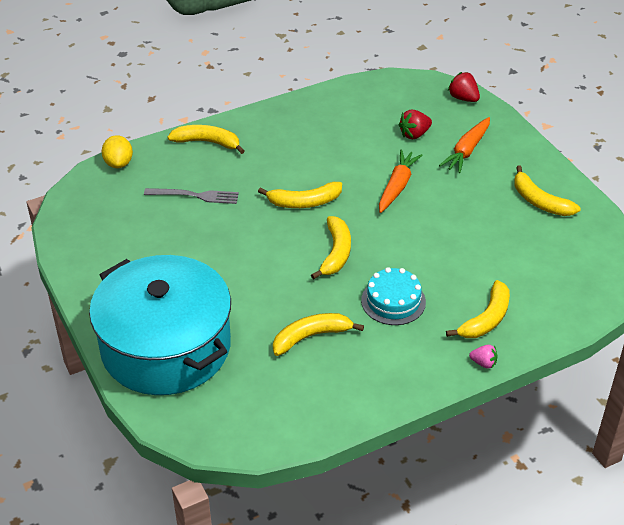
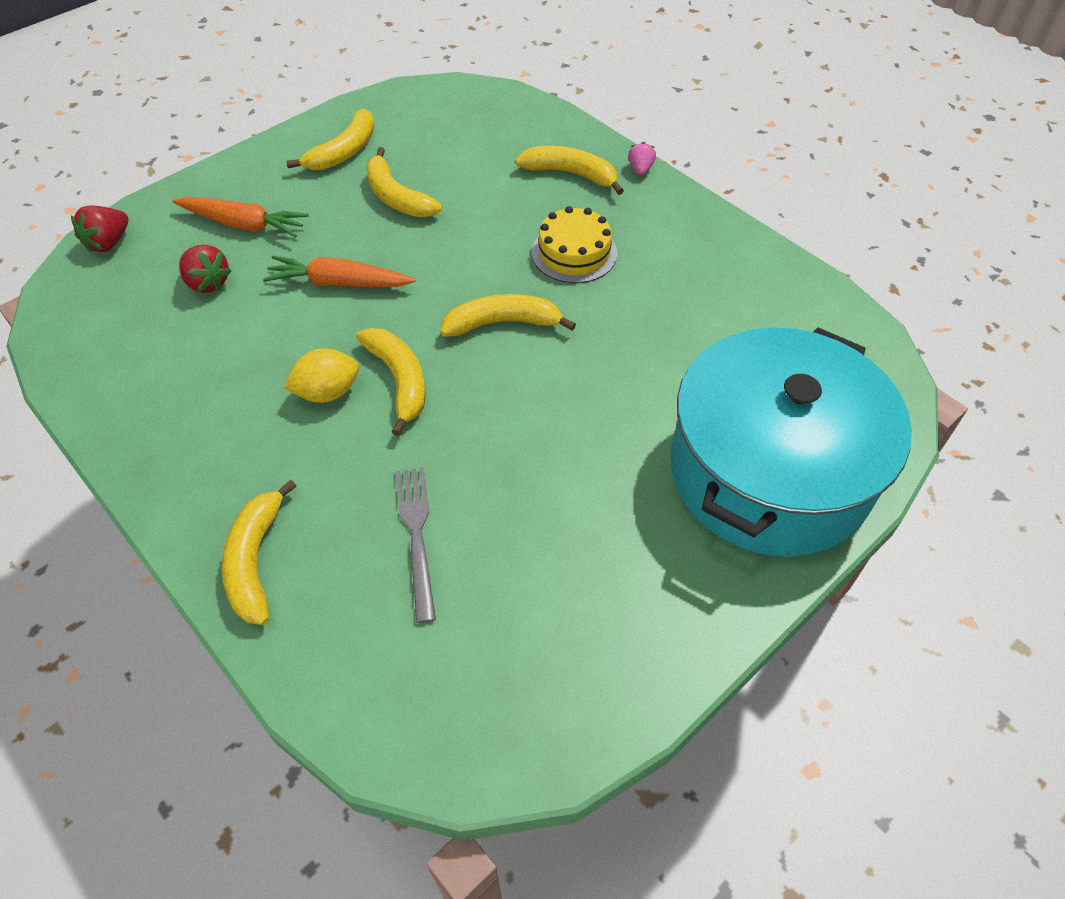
camera: 105 degrees left, 10 degrees up
yellow lemon [101,135,133,168] -> yellow lemon moved to [284,349,359,403]
yellow banana [273,313,364,356] -> yellow banana moved to [366,147,442,217]
turquoise cake [361,267,426,325] -> yellow cake [532,206,617,283]

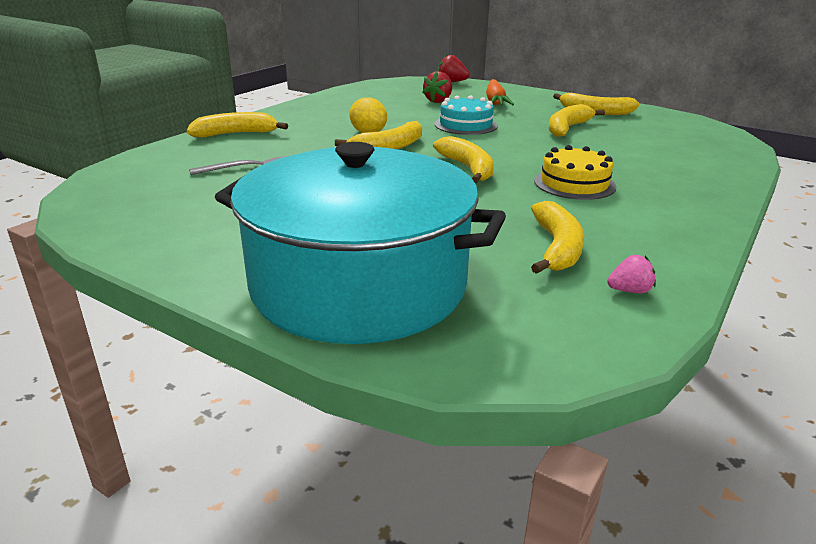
camera: 75 degrees right, 25 degrees down
orange carrot [263,256,416,287] -> turquoise cake [434,95,498,135]
yellow banana [515,146,624,195] -> yellow banana moved to [531,201,584,274]
pink strawberry [628,142,656,175] -> pink strawberry moved to [607,255,656,293]

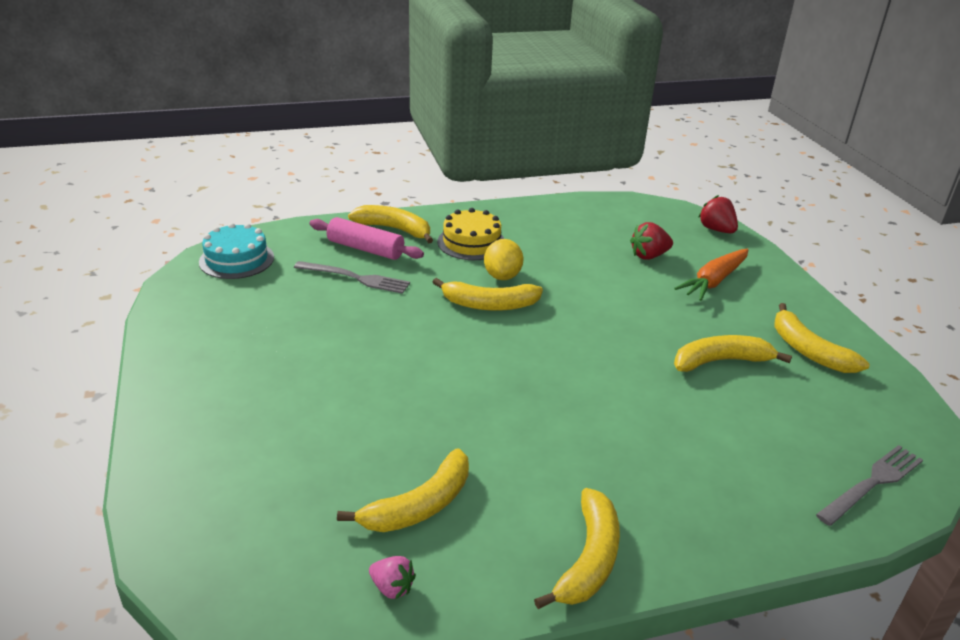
camera: 40 degrees right, 5 degrees up
turquoise pot [215,142,506,344] -> none
yellow banana [433,136,494,184] -> yellow banana moved to [534,488,620,609]
turquoise cake [434,95,498,135] -> turquoise cake moved to [199,223,274,279]
yellow cake [534,145,616,200] -> yellow cake moved to [437,208,505,260]
none -> pink rolling pin [309,217,424,260]
none -> grey fork [816,445,923,526]

